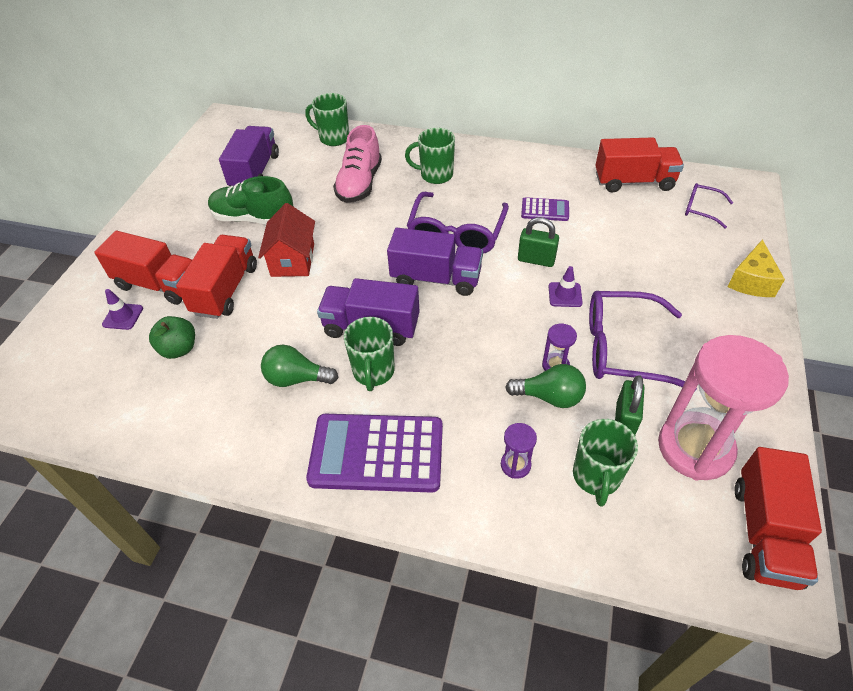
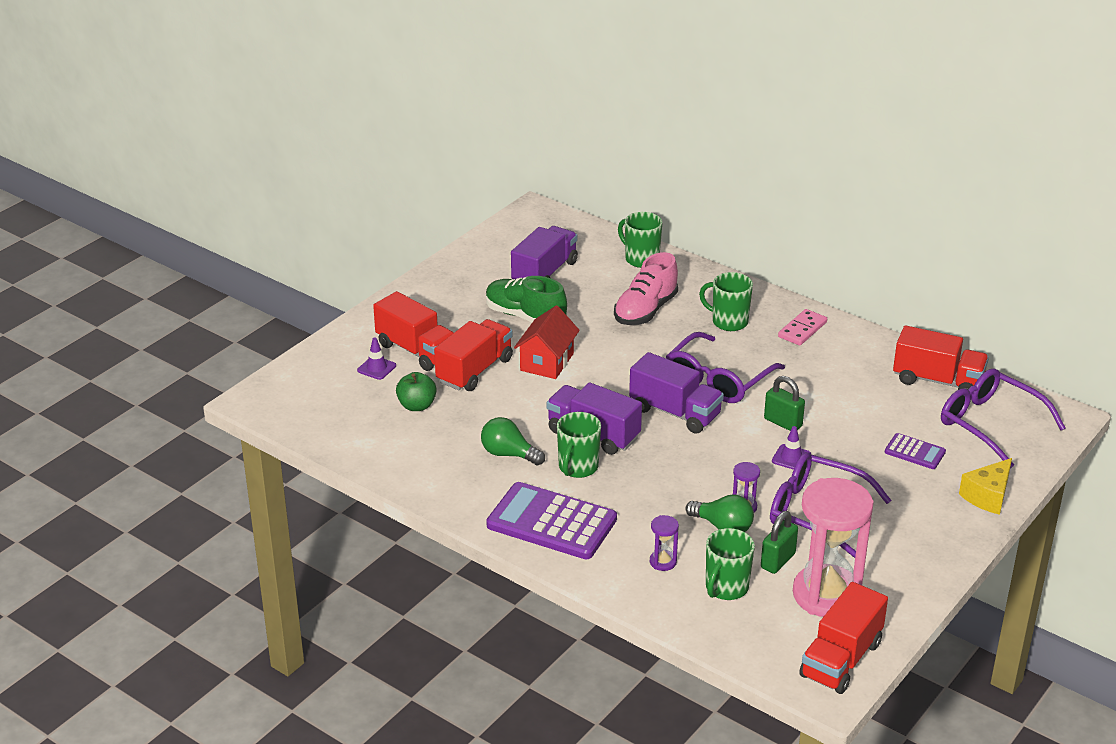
camera: 20 degrees right, 15 degrees down
purple calculator [521,197,569,221] -> purple calculator moved to [885,433,946,469]
purple glasses [685,183,733,229] -> purple glasses [941,369,1066,468], size x1.93
none -> pink domino [778,309,827,345]

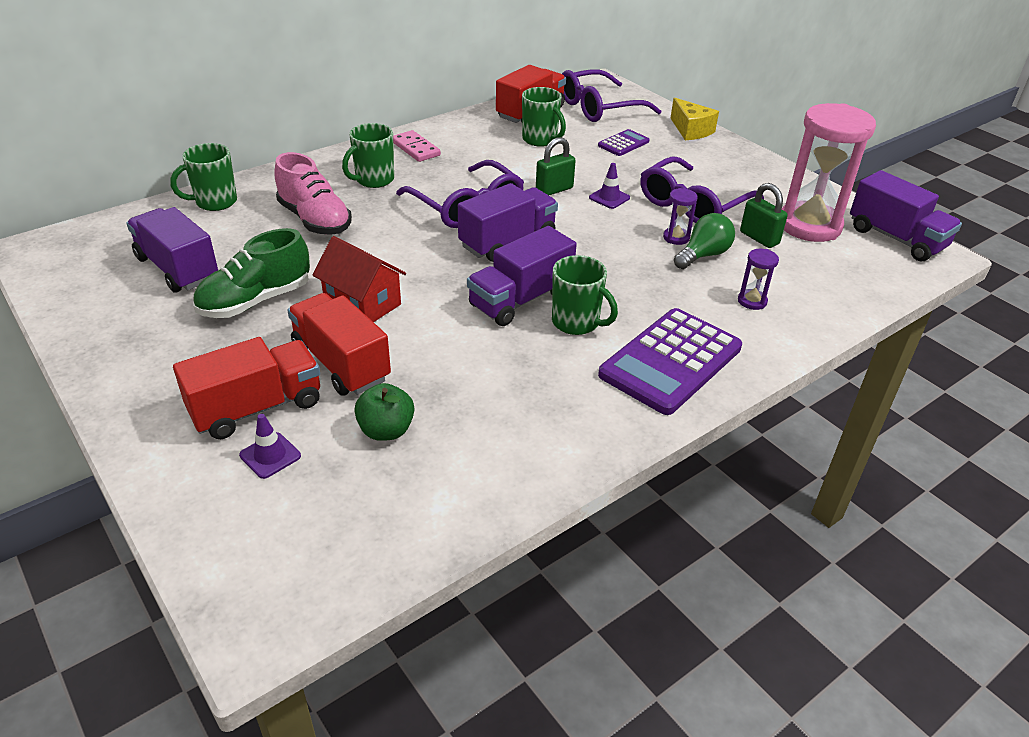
camera: 75 degrees left, 5 degrees up
green light bulb [481,417,545,465] -> none
green mug [706,528,755,600] -> green mug moved to [522,87,566,147]
red truck [799,582,888,694] -> purple truck [850,170,962,261]

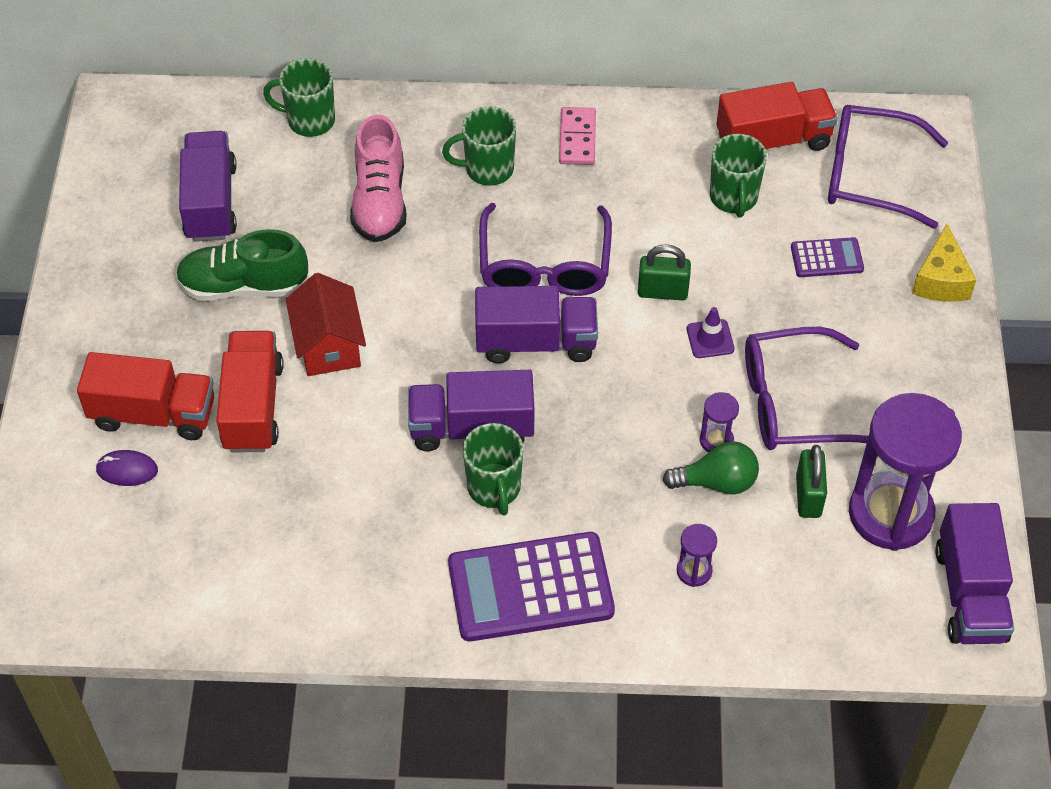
camera: 40 degrees right, 15 degrees up
purple traffic cone [239,414,301,479] -> purple mouse [95,450,158,486]
green apple [354,383,414,441] -> none
pink hourglass [782,103,876,242] -> purple hourglass [849,393,962,551]

